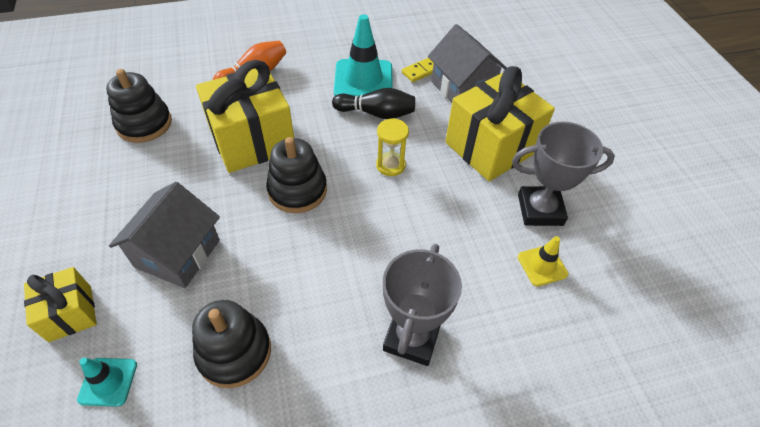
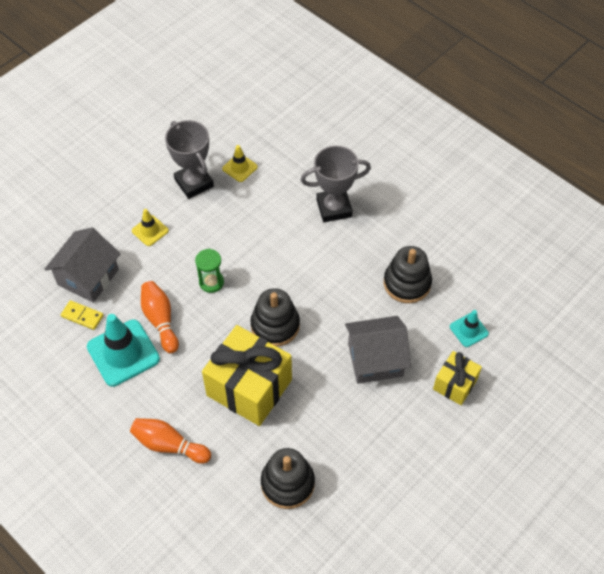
camera: 120 degrees left, 5 degrees up
black bowling pin [332,88,415,119] -> orange bowling pin [141,281,179,353]
yellow hourglass [376,118,409,176] -> green hourglass [195,249,224,293]
yellow gift [445,66,555,181] -> yellow traffic cone [132,209,169,246]

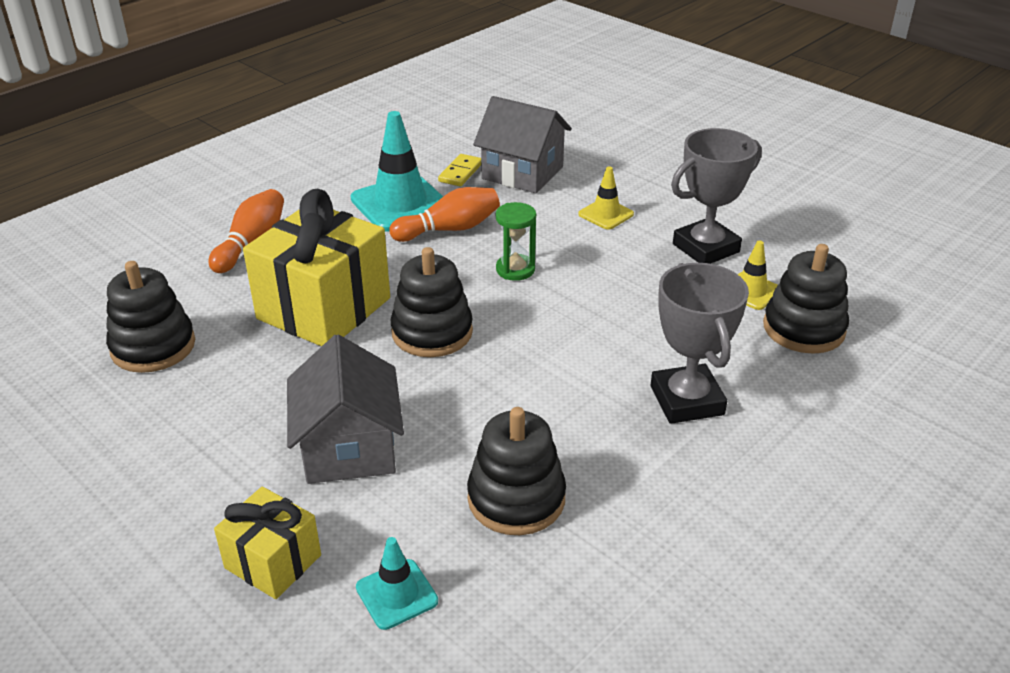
camera: 90 degrees right, 20 degrees down
none -> black stacking toy [763,244,849,354]

